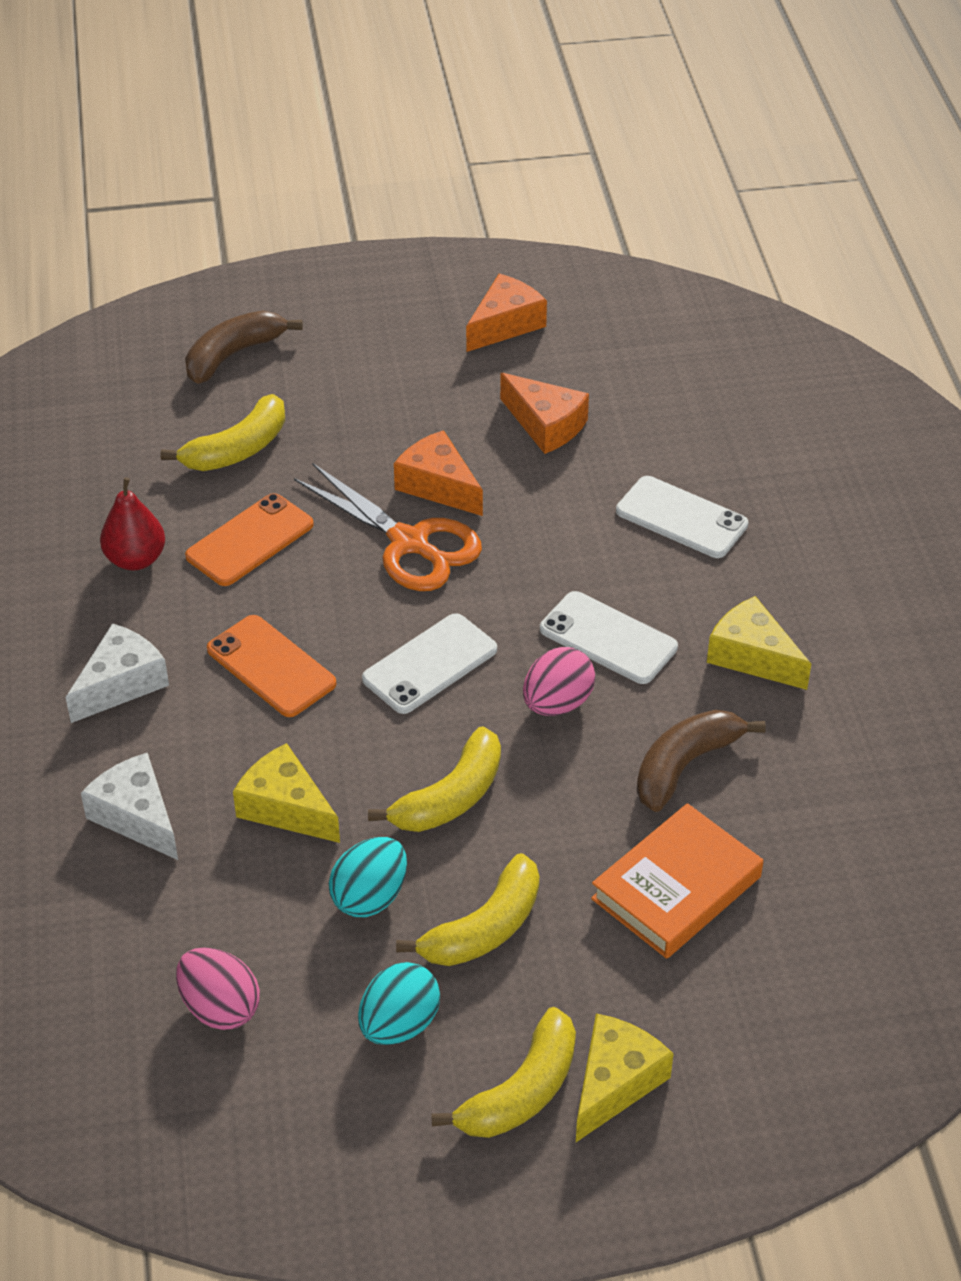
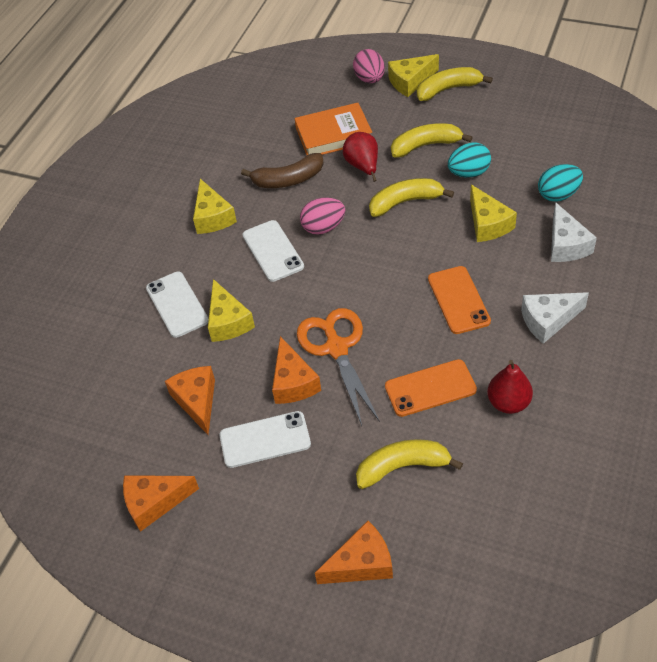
camera: 145 degrees left, 5 degrees up
pink egg [176,947,260,1030] -> pink egg moved to [353,49,385,83]
brown banana [185,310,303,384] -> orange cheese [315,521,393,584]
turquoise egg [358,962,440,1045] -> turquoise egg moved to [538,164,583,202]
white phone [362,613,497,714] -> white phone moved to [219,411,311,468]
none -> yellow cheese [208,279,255,342]
none -> red pear [343,132,378,182]

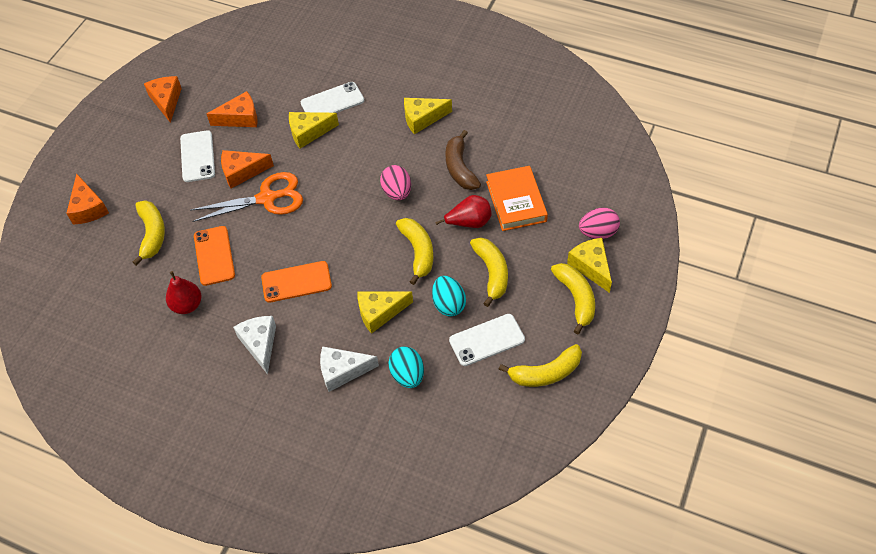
camera: 90 degrees right, 5 degrees up
white phone [242,220,304,282] -> white phone moved to [449,314,525,366]
none -> yellow banana [498,344,582,387]

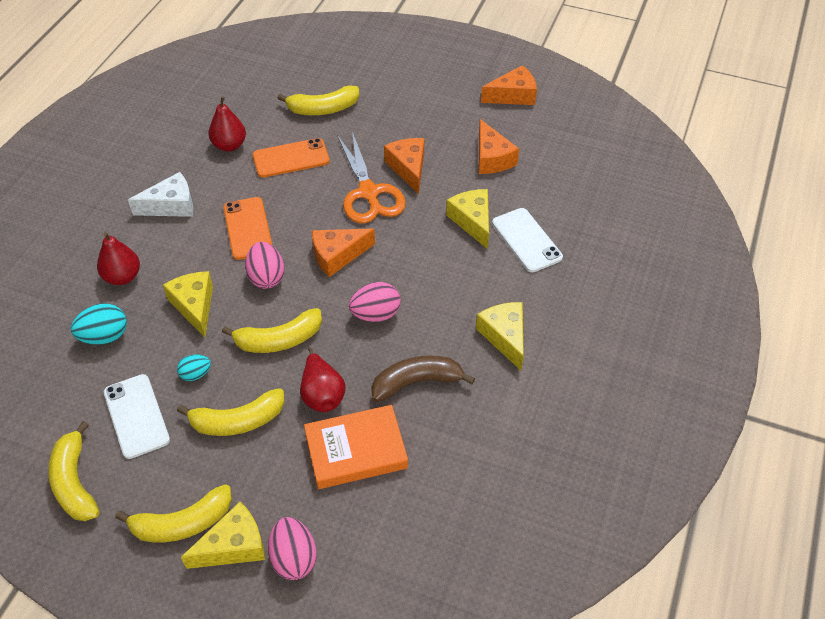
camera: 85 degrees right, 5 degrees down
orange cheese [66,174,109,225] -> orange cheese moved to [312,228,375,277]
white phone [180,130,215,182] -> none
white cheese [320,346,379,392] -> red pear [97,232,140,285]
turquoise egg [432,276,466,316] -> turquoise egg [177,355,211,381], size x0.62
none -> pink egg [245,242,284,289]

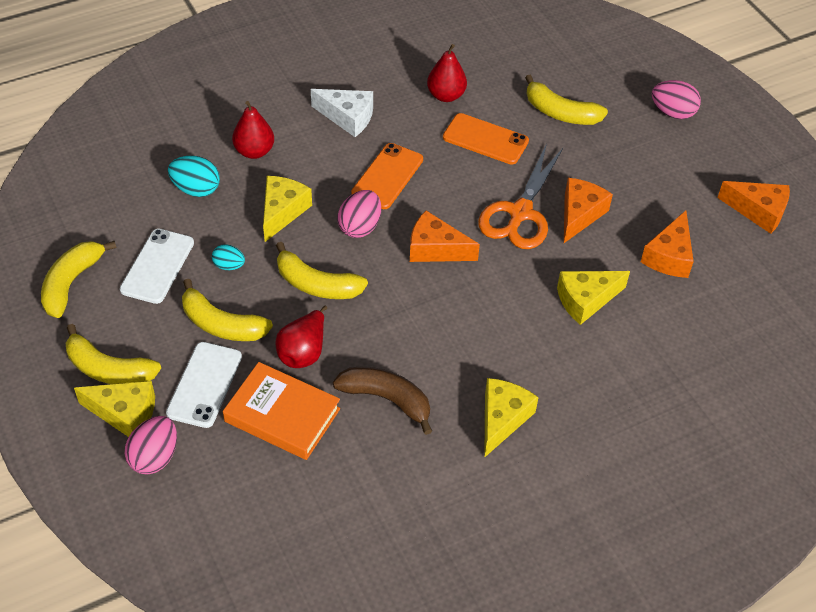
camera: 40 degrees right, 0 degrees up
pink egg [349,282,401,322] -> pink egg moved to [652,80,701,119]
yellow cheese [446,189,489,249] -> yellow cheese turned 135 degrees counterclockwise [557,271,630,325]
white phone [492,208,563,272] -> white phone moved to [166,342,242,428]

